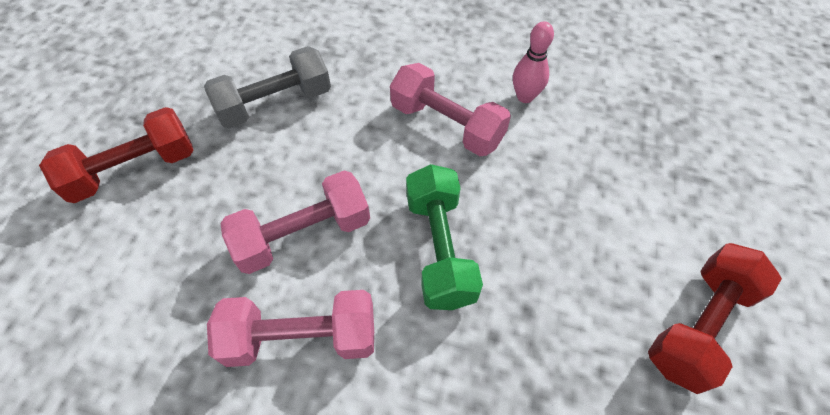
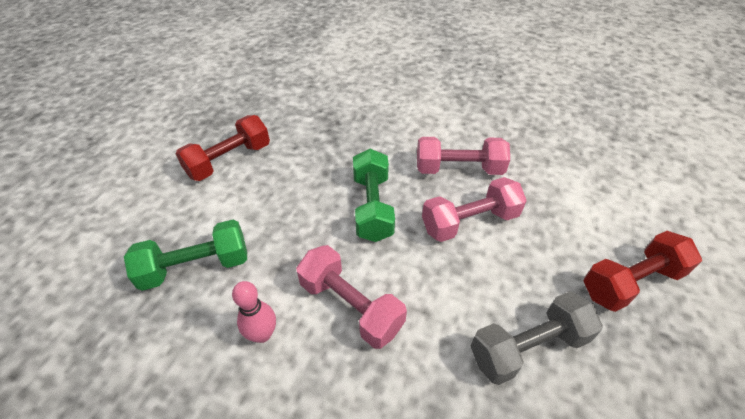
camera: 175 degrees left, 10 degrees down
none -> green dumbbell [124,220,247,291]

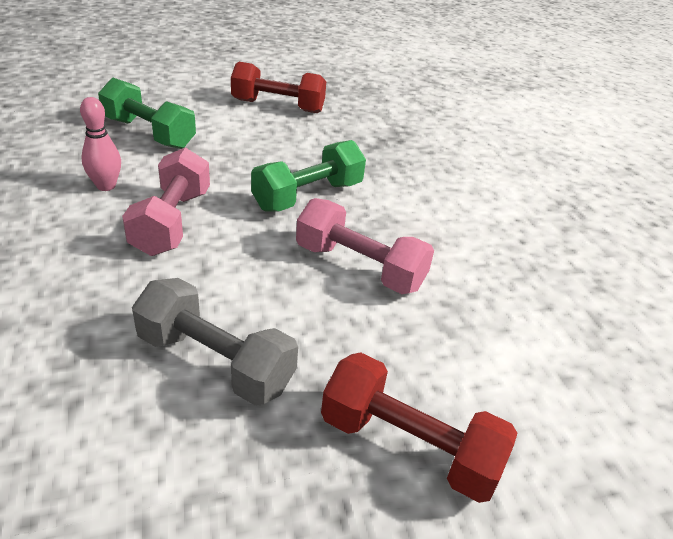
camera: 50 degrees right, 10 degrees down
pink dumbbell [417,137,510,175] -> none

